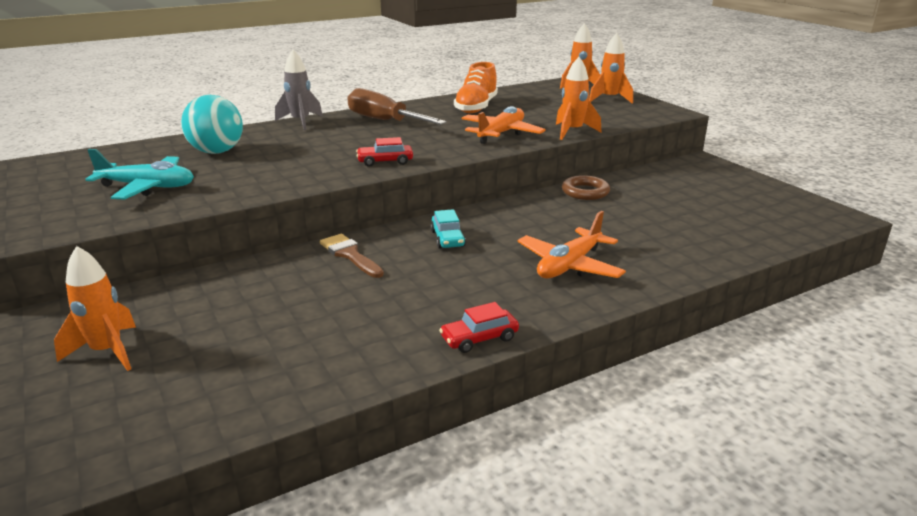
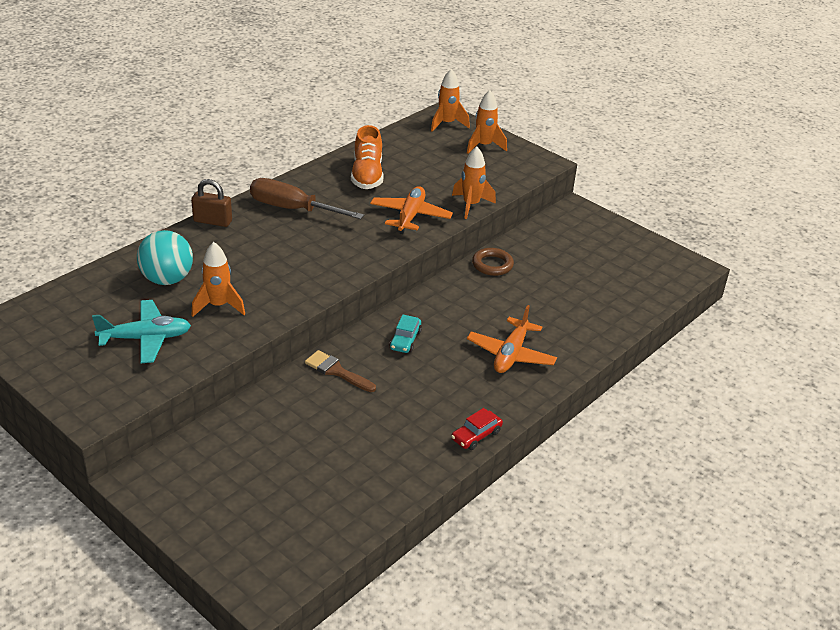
camera: 20 degrees left, 10 degrees up
orange rocket [54,246,136,371] -> orange rocket moved to [191,242,245,317]
grey rocket [275,50,323,130] -> brown padlock [191,179,232,227]
red car [356,137,413,167] -> none
turquoise car [430,209,466,249] -> turquoise car turned 45 degrees clockwise [389,315,422,353]

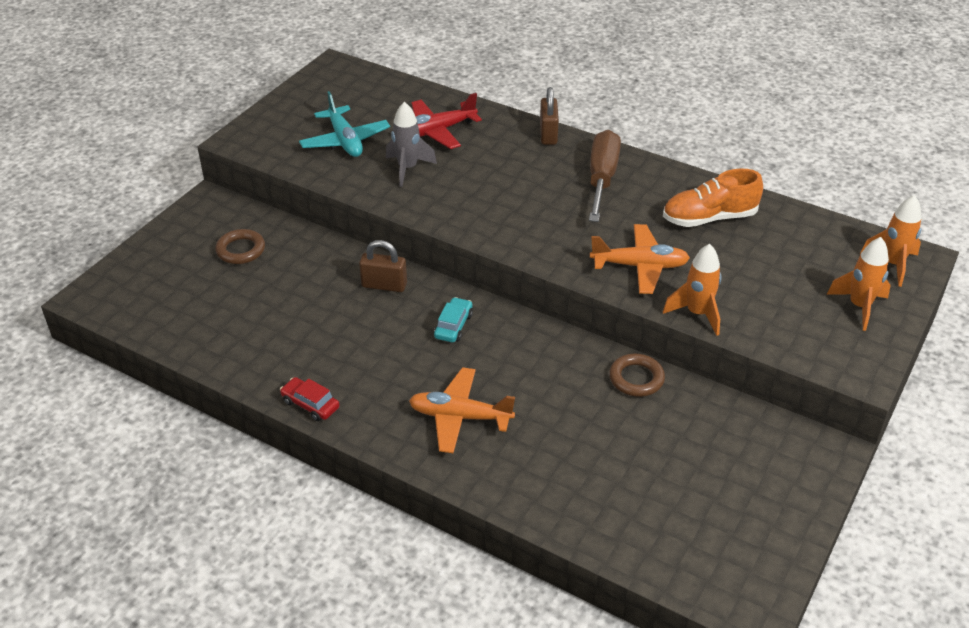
camera: 80 degrees right, 5 degrees up
turquoise ball [137,230,193,285] -> red plane [411,93,482,149]
orange rocket [191,242,245,317] -> grey rocket [386,102,437,187]
brown brush [305,350,376,392] -> brown padlock [359,240,407,292]
turquoise car [389,315,422,353] -> turquoise car turned 105 degrees clockwise [434,297,473,342]
none -> brown ring [215,229,265,264]

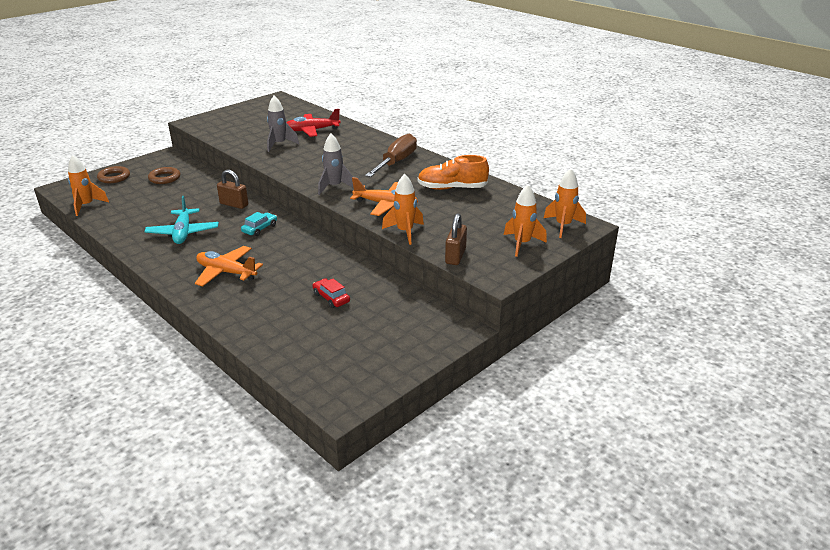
camera: 15 degrees right, 10 degrees down
red car [280,377,340,421] -> red car moved to [312,278,350,308]
turquoise plane [299,91,390,157] -> turquoise plane moved to [144,196,219,244]
brown padlock [540,87,559,145] -> brown padlock moved to [445,213,467,265]
brown ring [609,354,665,397] -> brown ring moved to [97,166,130,183]
none -> orange rocket [68,155,109,216]
none -> grey rocket [318,133,353,195]

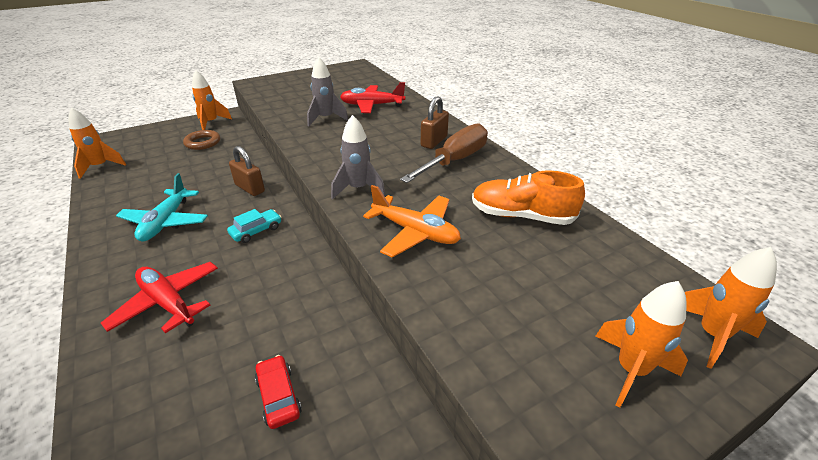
camera: 15 degrees right, 5 degrees up
brown ring [97,166,130,183] -> none
orange plane [195,246,263,287] -> red plane [101,262,218,333]
orange rocket [382,174,424,245] -> orange rocket moved to [192,71,232,130]
brown padlock [445,213,467,265] -> brown padlock moved to [421,96,449,149]

